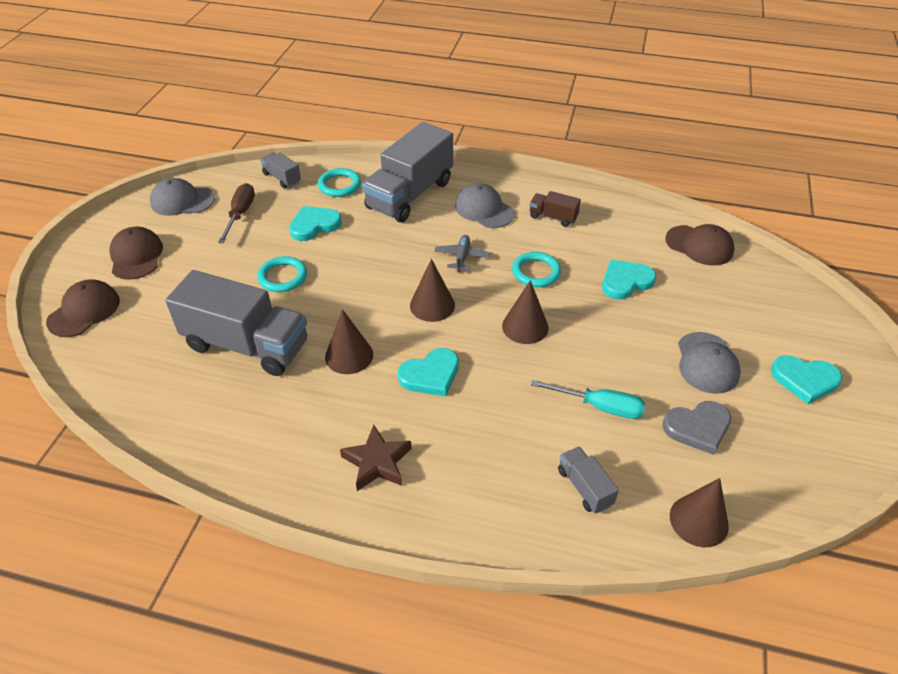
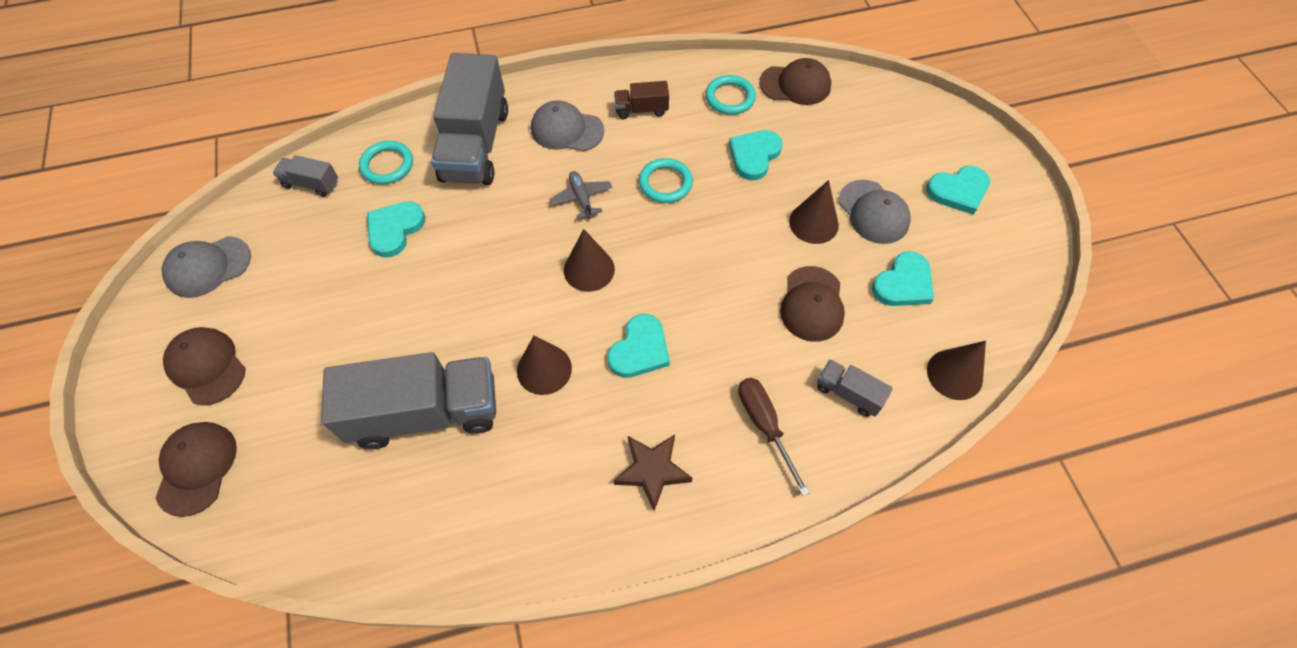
camera: 30 degrees left, 15 degrees up
brown screwdriver [218,183,255,243] -> brown screwdriver moved to [738,378,810,496]
turquoise ring [257,256,307,292] -> turquoise ring moved to [705,75,756,115]
brown cone [502,280,549,344] -> brown cone moved to [789,180,839,244]
turquoise screwdriver [531,380,645,419] -> brown cap [780,266,845,342]
grey heart [662,401,731,455] -> turquoise heart [872,251,934,306]

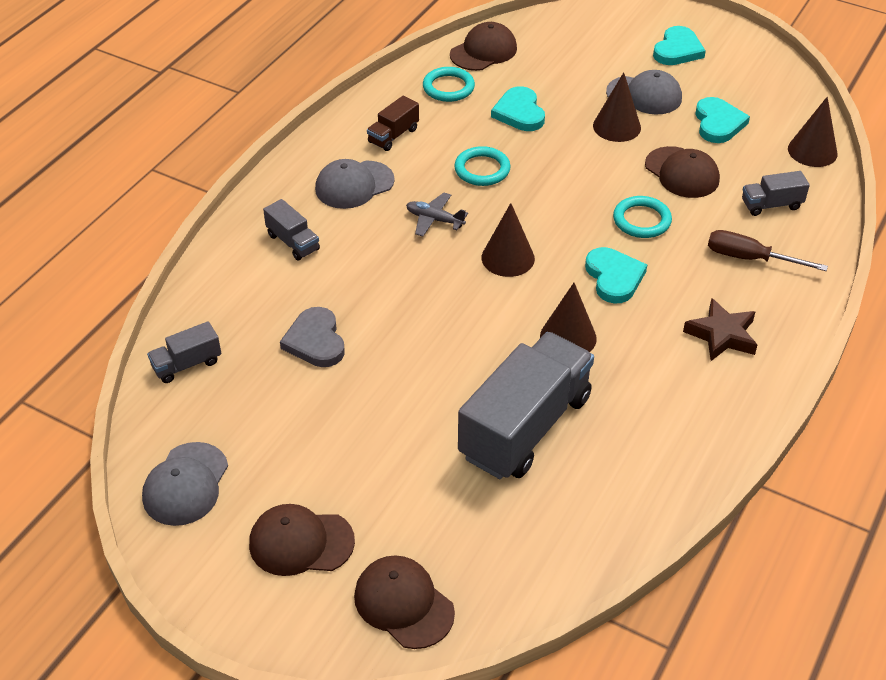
camera: 45 degrees left, 15 degrees down
turquoise ring [359,141,413,184] -> turquoise ring moved to [613,196,672,238]
turquoise heart [367,201,425,258] -> grey heart [280,307,345,367]
grey truck [431,53,508,185] -> grey truck [263,199,320,261], size x0.45

